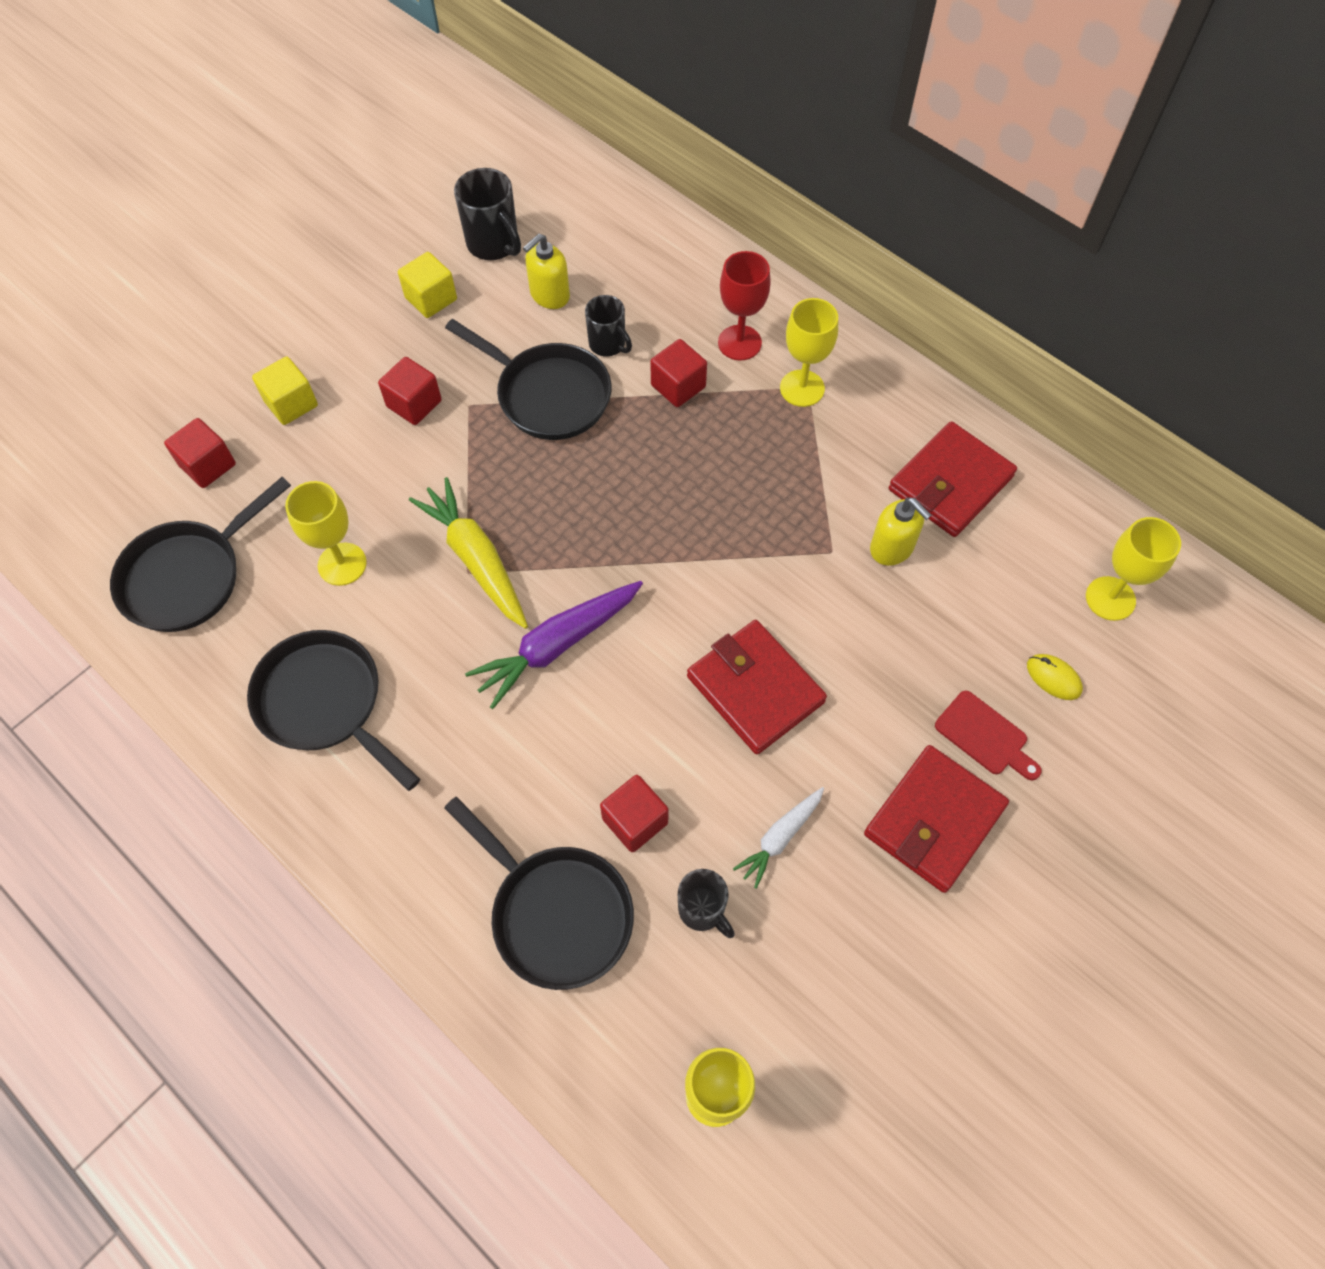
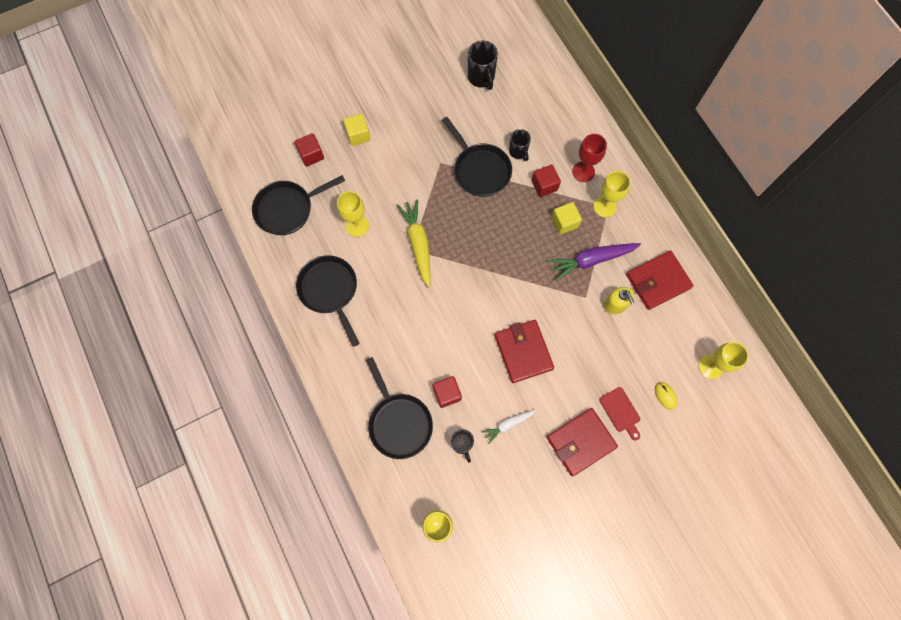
camera: 20 degrees right, 10 degrees up
red cube [378,357,442,425] -> none
yellow cube [398,252,457,318] -> yellow cube moved to [551,202,582,235]
purple carrot [465,581,643,709] -> purple carrot moved to [549,243,641,281]
yellow soap dispenser [523,233,570,309] -> none

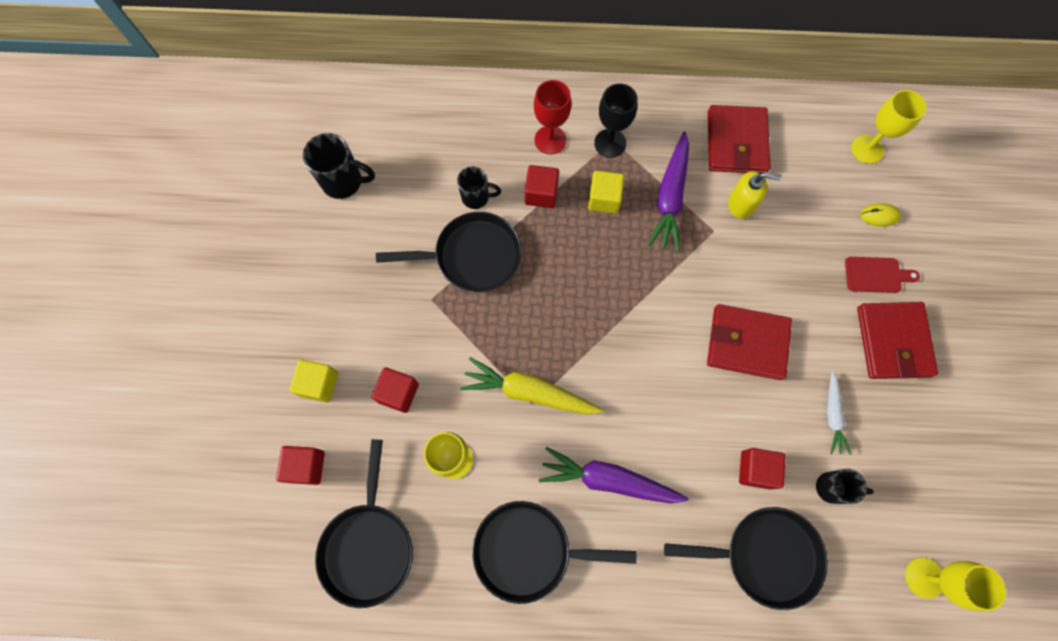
camera: 60 degrees left, 0 degrees up
yellow goblet [594,171,631,218] -> black goblet [594,83,638,158]
none -> red cube [371,367,419,413]
none -> purple carrot [539,447,689,504]

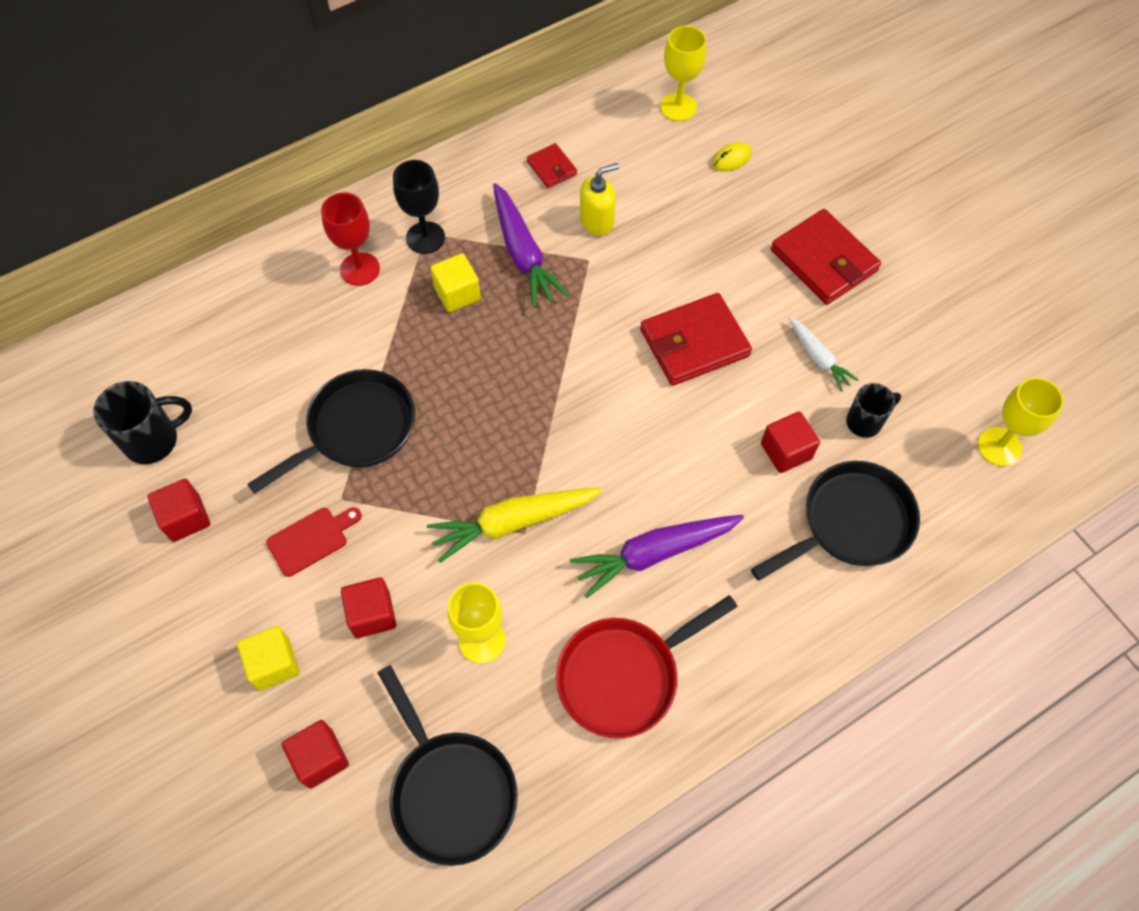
camera: 35 degrees left, 10 degrees down
black mug [457,167,501,209] -> none
black pan [472,501,636,604] -> red pan [556,595,738,738]
red cube [525,165,559,208] -> red cube moved to [148,479,210,542]
red wallet [708,105,771,173] -> red wallet [527,143,577,188], size x0.52
red cutting board [845,257,920,293] -> red cutting board moved to [267,507,362,577]

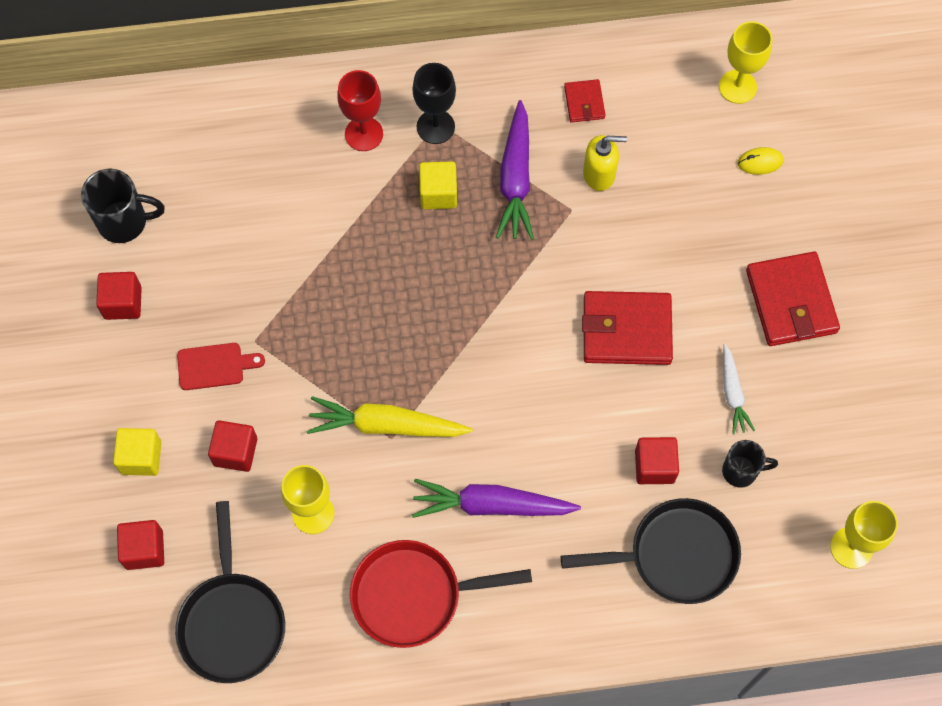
camera: 25 degrees right, 5 degrees up
black pan [247,369,415,494] -> none

